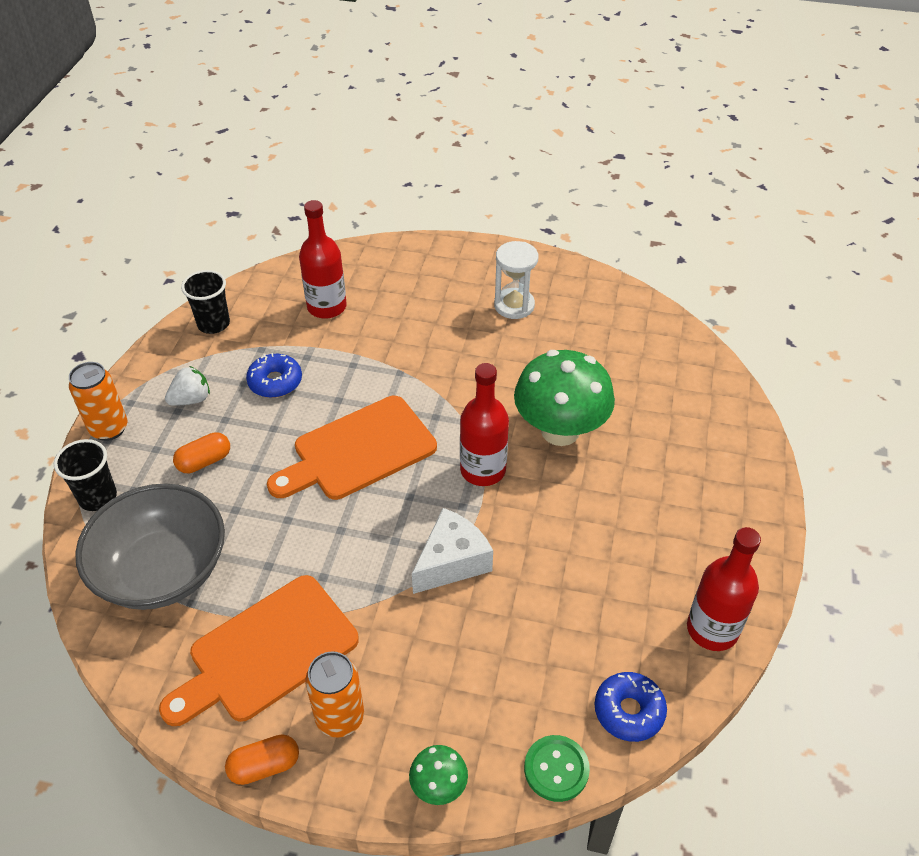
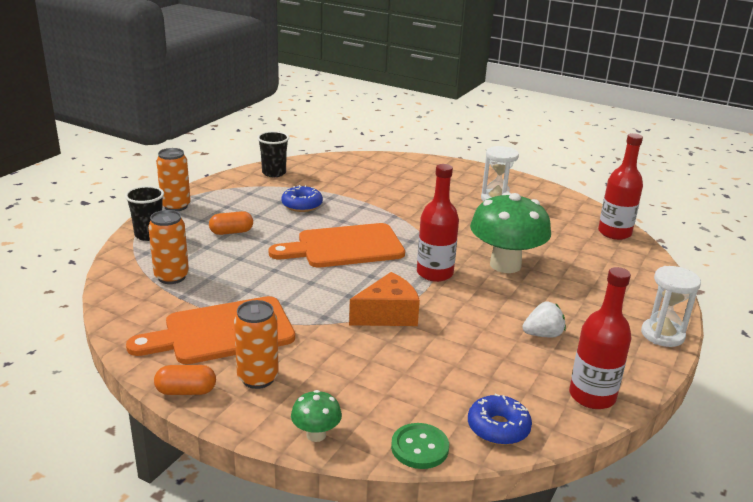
camera: 15 degrees right, 20 degrees down
grey bowl [75,484,225,610] -> orange can [148,210,189,284]
white strawberry [165,366,210,406] -> white strawberry moved to [522,301,566,338]
red bottle [299,200,347,319] -> red bottle moved to [598,133,643,240]
white cheese [412,508,493,594] -> orange cheese [349,272,420,326]
none -> white hourglass [641,266,701,347]

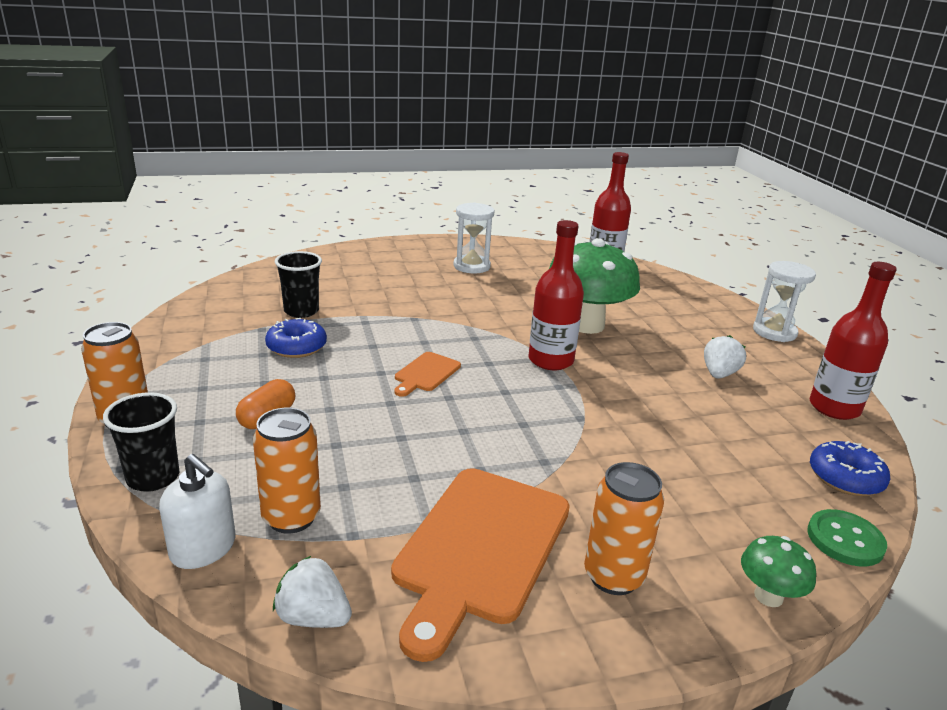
camera: 45 degrees left, 0 degrees up
orange capsule [154,365,216,395] -> none
black cup [257,131,289,177] -> black cup moved to [275,251,322,318]
orange cutting board [269,223,405,268] -> orange cutting board [394,352,461,397], size x0.47
orange cheese [349,272,420,326] -> none
none -> white soap dispenser [159,454,235,569]
none -> white strawberry [273,556,352,628]

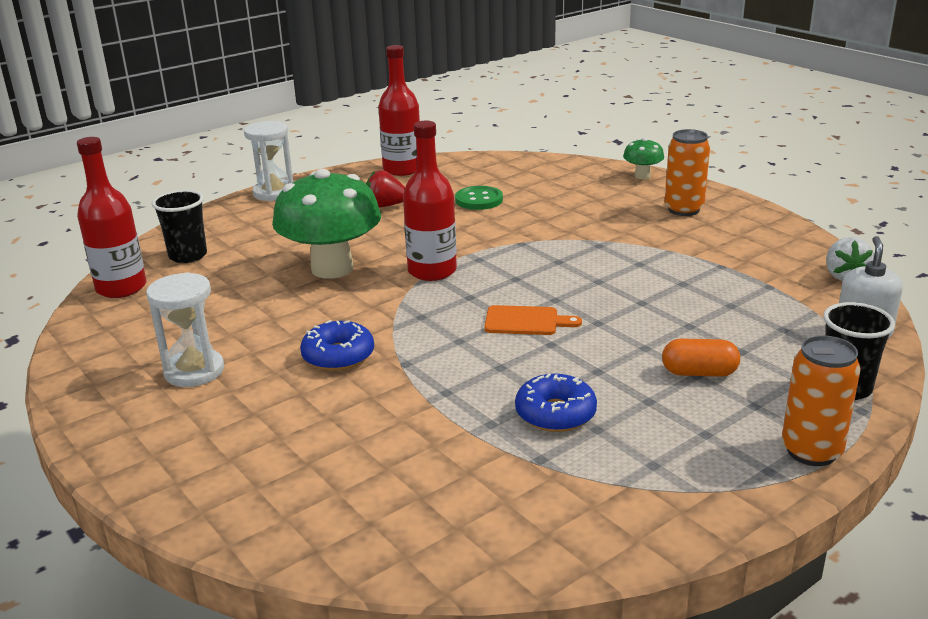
camera: 110 degrees left, 0 degrees up
orange can [253,408,321,534] -> none
black cup [275,251,322,318] -> black cup moved to [152,190,207,263]
orange cutting board [391,468,570,662] -> none
white strawberry [704,335,746,379] -> red strawberry [366,170,405,208]
green button [807,509,887,567] -> green button moved to [455,186,503,210]
blue donut [810,441,890,496] -> blue donut moved to [300,320,374,371]

